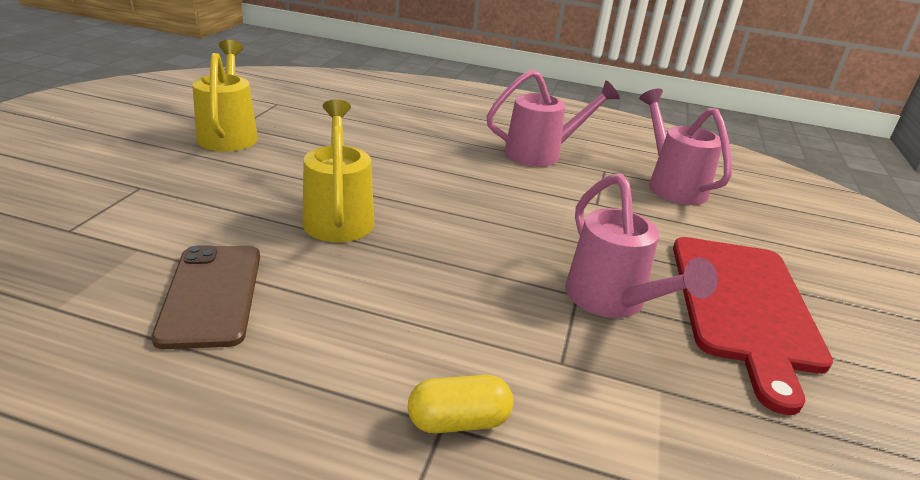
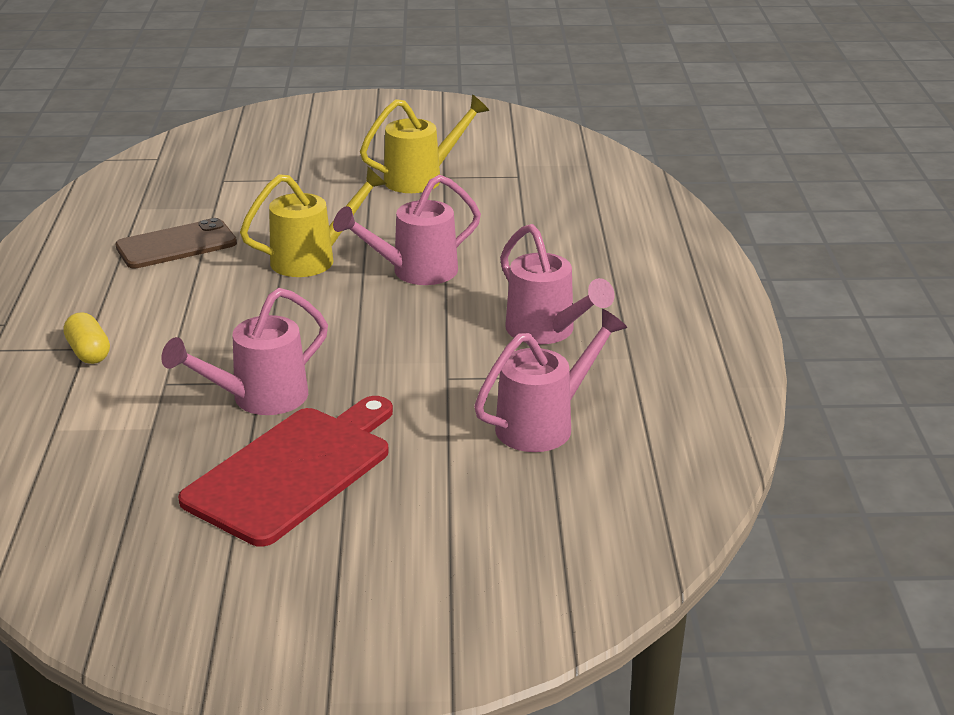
camera: 75 degrees right, 0 degrees up
red cutting board [673,237,833,415] -> red cutting board turned 135 degrees clockwise [178,396,393,547]
none -> pink watering can [333,174,481,285]

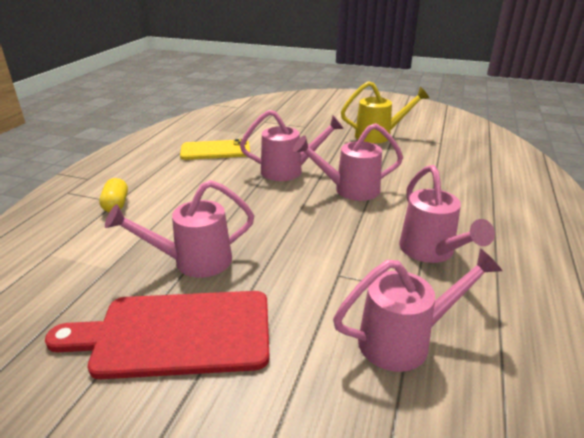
camera: 20 degrees right, 0 degrees up
brown phone [115,218,237,269] -> yellow phone [180,139,250,160]
red cutting board [178,396,393,547] -> red cutting board turned 150 degrees counterclockwise [45,291,270,379]
yellow watering can [240,167,387,277] -> pink watering can [240,110,344,181]

